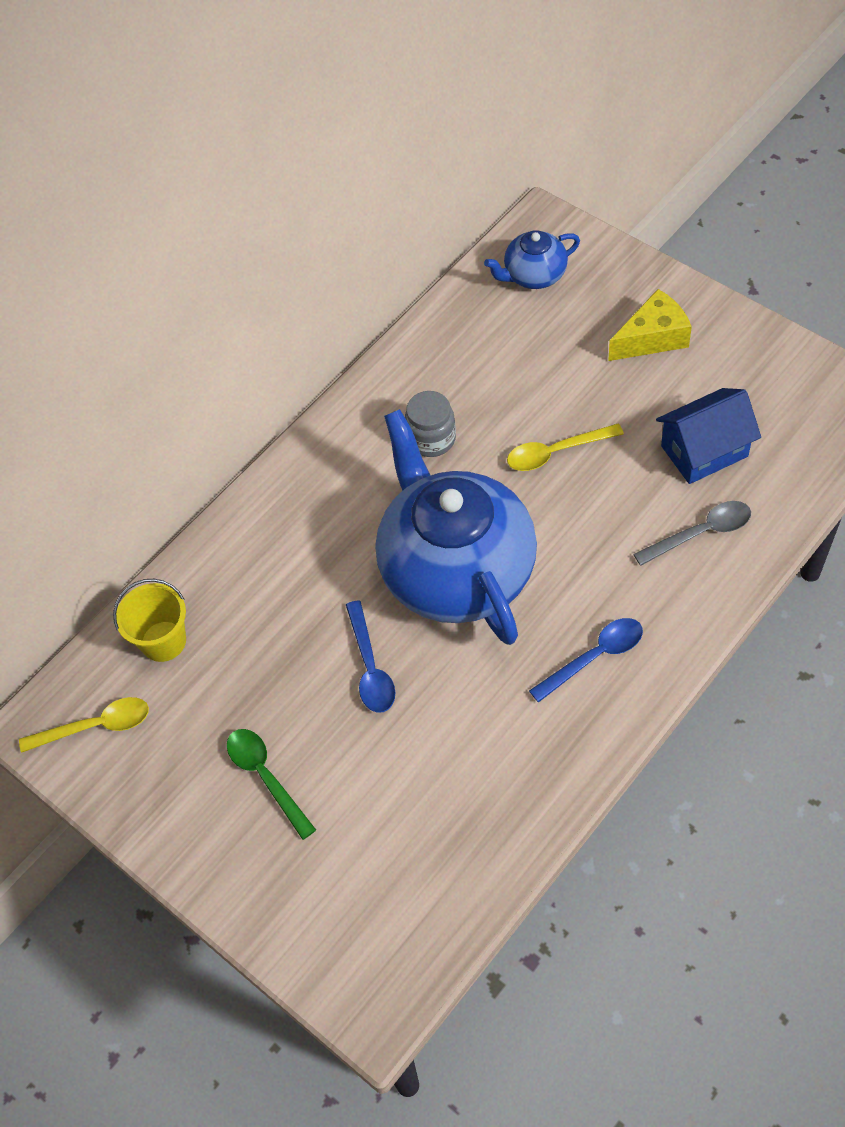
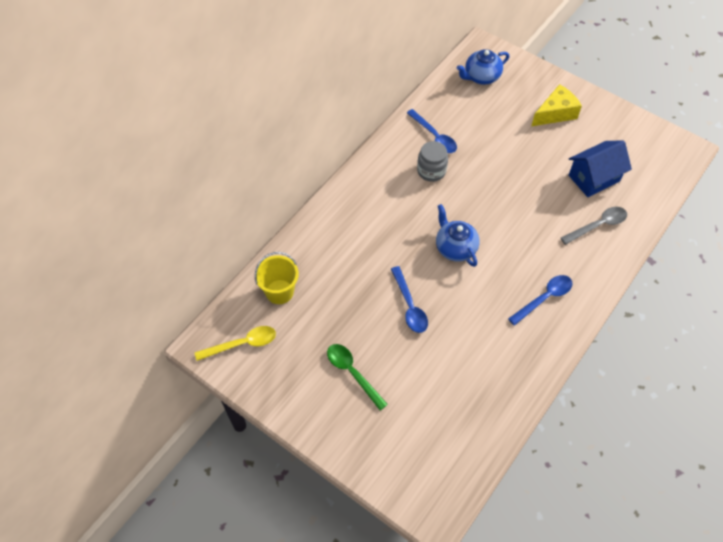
camera: 10 degrees left, 0 degrees up
blue teapot [376,409,537,645] -> blue teapot [436,204,480,267], size x0.45
yellow spoon [507,424,624,471] -> none
none -> blue spoon [407,109,457,153]

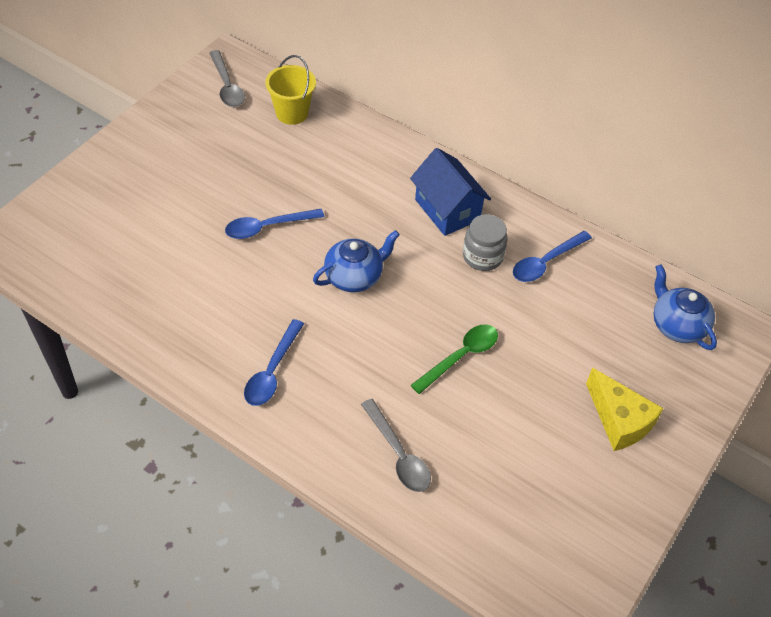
camera: 85 degrees right, 5 degrees down
yellow spoon [195,326,276,361] -> grey spoon [209,50,245,107]
green spoon [327,344,388,411] -> green spoon moved to [411,325,498,394]
blue spoon [508,275,573,326] -> blue spoon turned 60 degrees clockwise [244,319,304,406]
blue house [569,140,632,197] -> blue house moved to [410,148,491,236]

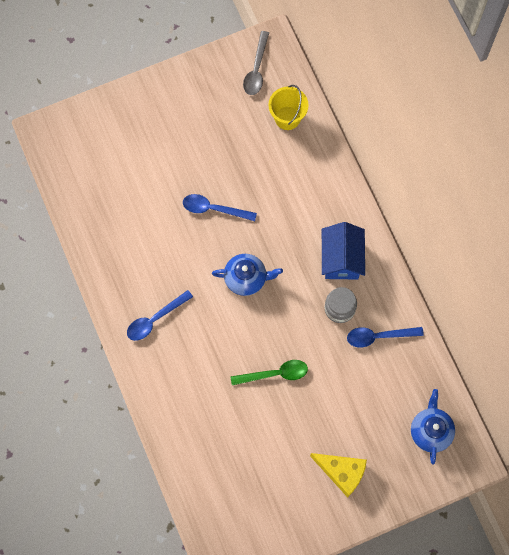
camera: 35 degrees right, 20 degrees up
grey spoon [361,399,431,492] -> none
yellow cheese [586,368,664,451] -> yellow cheese turned 60 degrees counterclockwise [310,453,367,497]

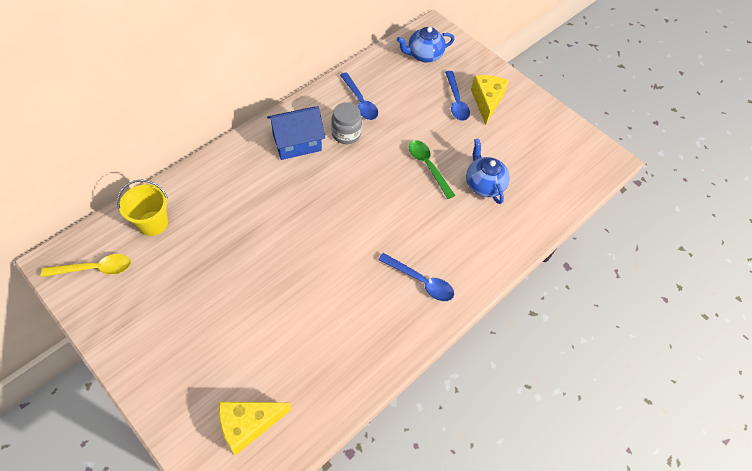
camera: 115 degrees left, 15 degrees down
blue spoon [183,194,257,221] -> blue spoon moved to [445,71,470,121]
blue teapot [212,254,283,296] -> blue teapot moved to [466,138,510,204]
grey spoon [243,31,269,95] -> yellow spoon [41,254,131,277]
none -> yellow cheese [219,402,291,456]

